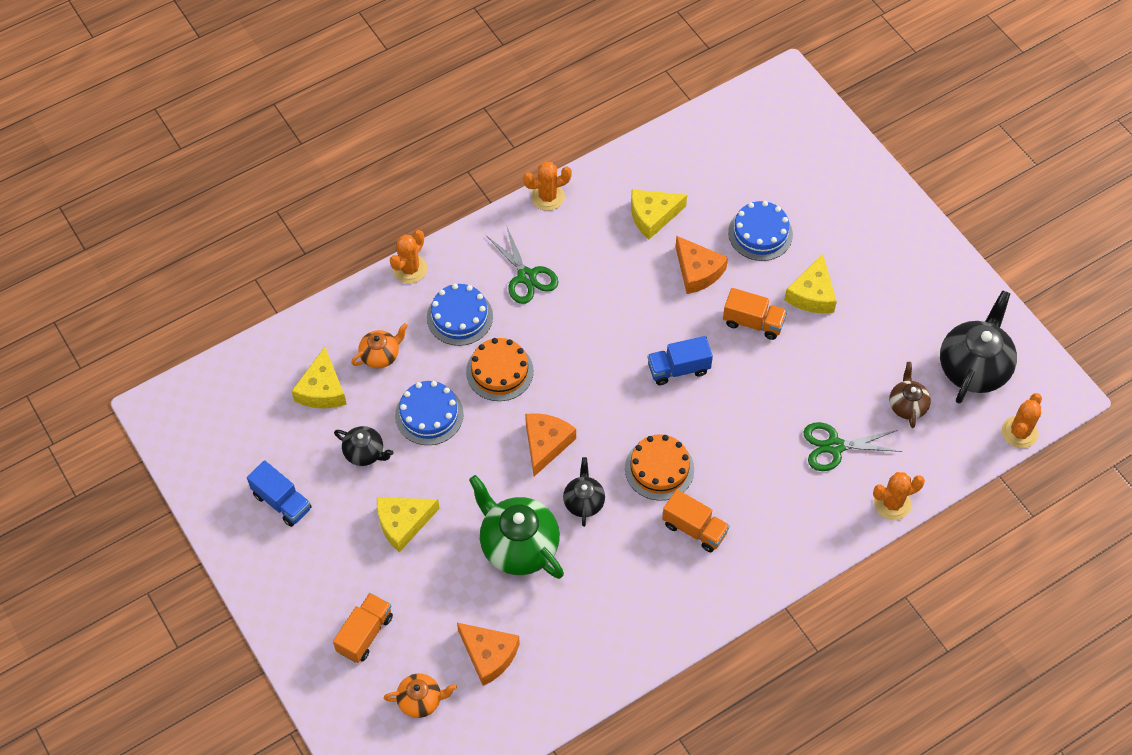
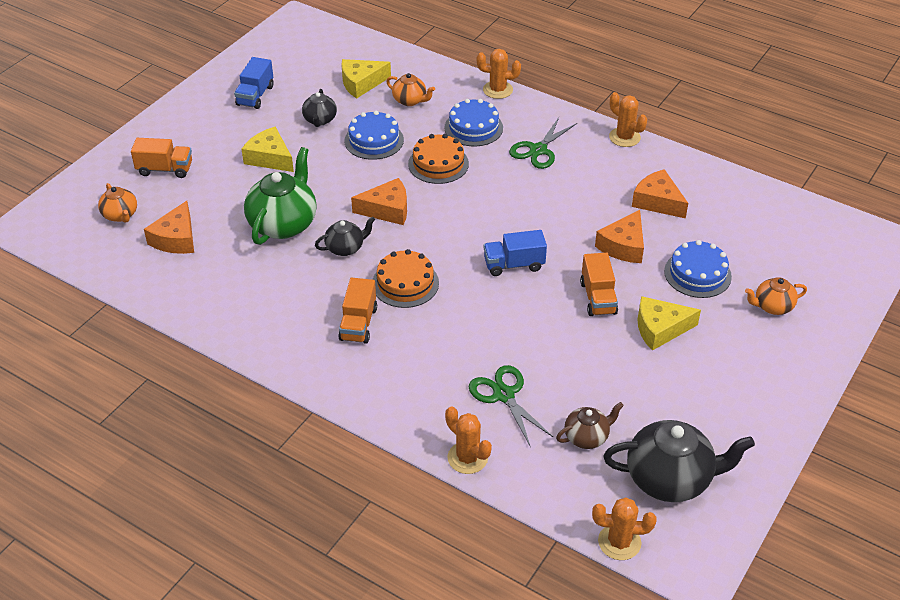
camera: 65 degrees right, 15 degrees down
yellow cheese [631,189,687,240] -> orange cheese [632,169,688,218]
blue truck [648,336,713,385] -> blue truck turned 60 degrees counterclockwise [484,230,547,276]
none -> orange teapot [745,277,807,315]

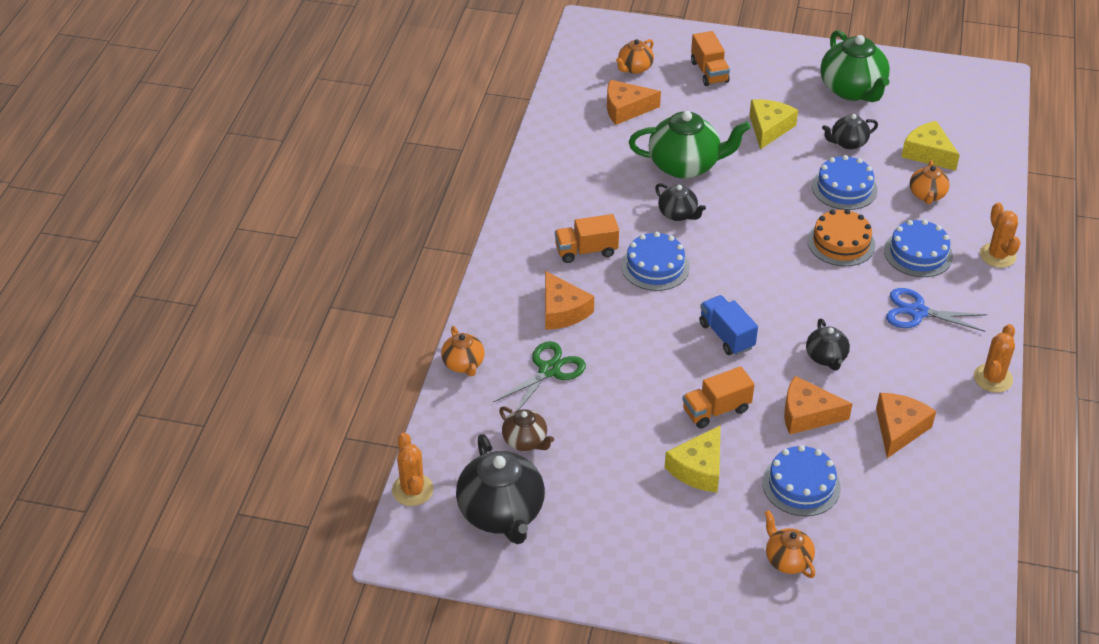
camera: 70 degrees right, 0 degrees up
blue truck [234,57,274,109] -> green teapot [820,30,890,102]
orange cheese [351,178,407,225] -> orange cheese moved to [545,271,594,330]
orange cake [373,249,439,308] -> blue cake [621,232,690,291]
orange cactus [445,406,492,474] -> orange teapot [441,326,485,376]
green scissors [509,117,577,169] -> blue scissors [886,288,987,332]
yellow cheese [637,296,701,351] -> yellow cheese turned 120 degrees counterclockwise [665,425,721,493]
none -> black teapot [806,319,850,371]

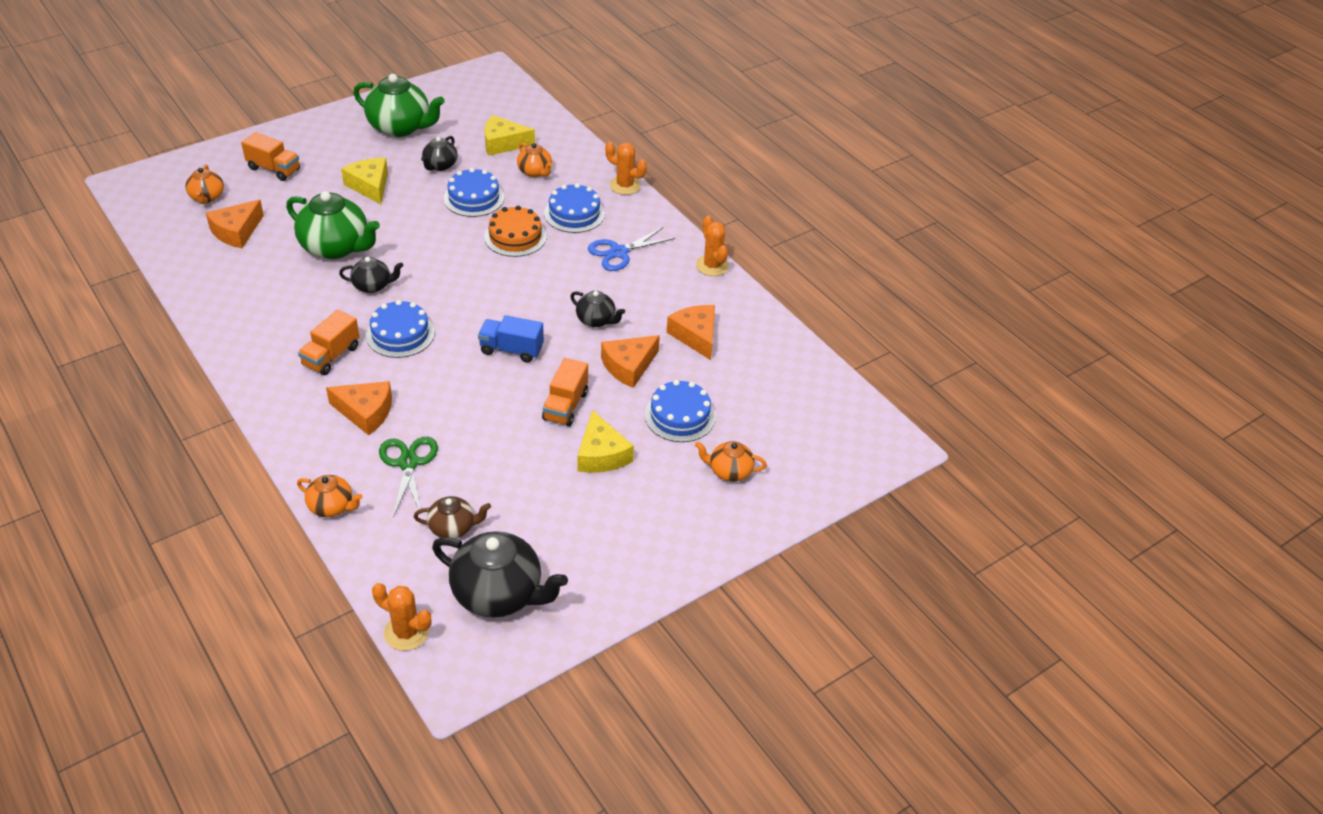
camera: 50 degrees left, 0 degrees up
green teapot [629,111,750,179] -> green teapot turned 75 degrees clockwise [286,191,380,259]

